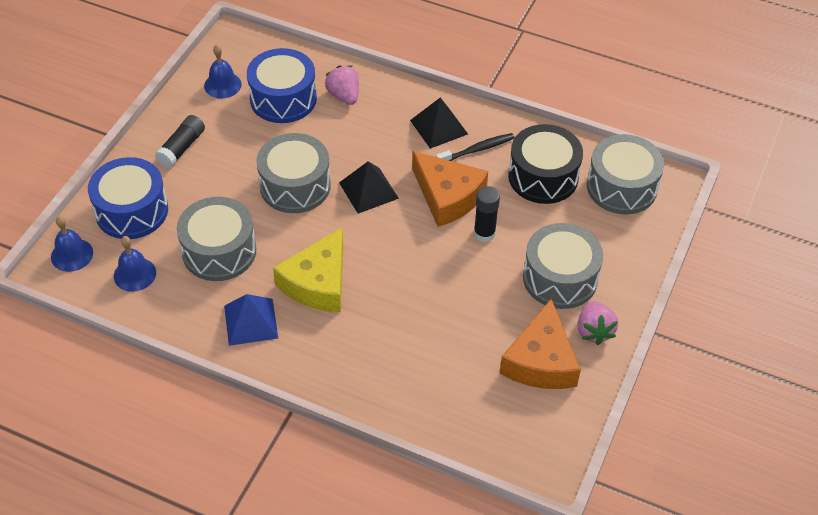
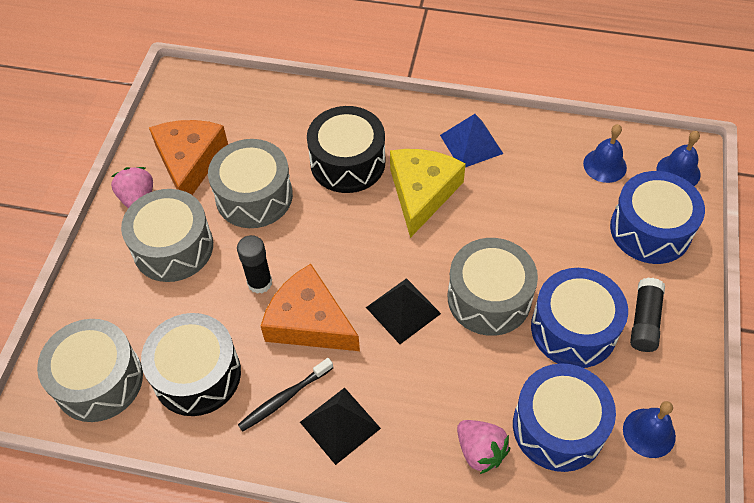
camera: 170 degrees right, 5 degrees up
grey drum [177,197,256,281] -> grey drum moved to [208,139,293,228]
none -> black drum [307,106,385,193]
none -> blue drum [531,268,628,368]

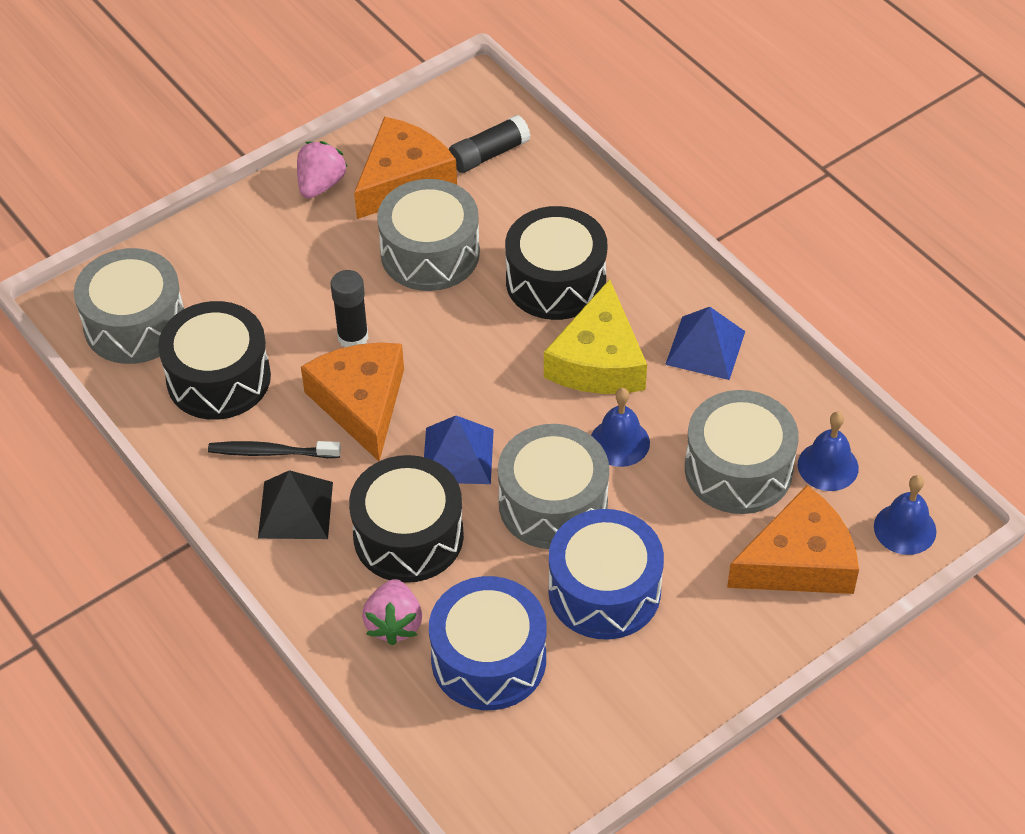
camera: 40 degrees right, 5 degrees down
grey drum [121,189,213,282] -> grey drum moved to [685,390,799,514]
black pyramid [366,278,441,344] -> blue pyramid [424,416,494,484]
yellow cheese [390,149,466,238] -> yellow cheese turned 135 degrees clockwise [544,279,647,394]
blue drum [610,171,705,264] -> orange cheese [727,485,859,594]
blue bell [623,401,676,458] -> blue bell moved to [591,388,650,467]
black glue stick [630,278,665,352] -> black glue stick moved to [449,115,530,173]
none -> black drum [349,455,464,583]

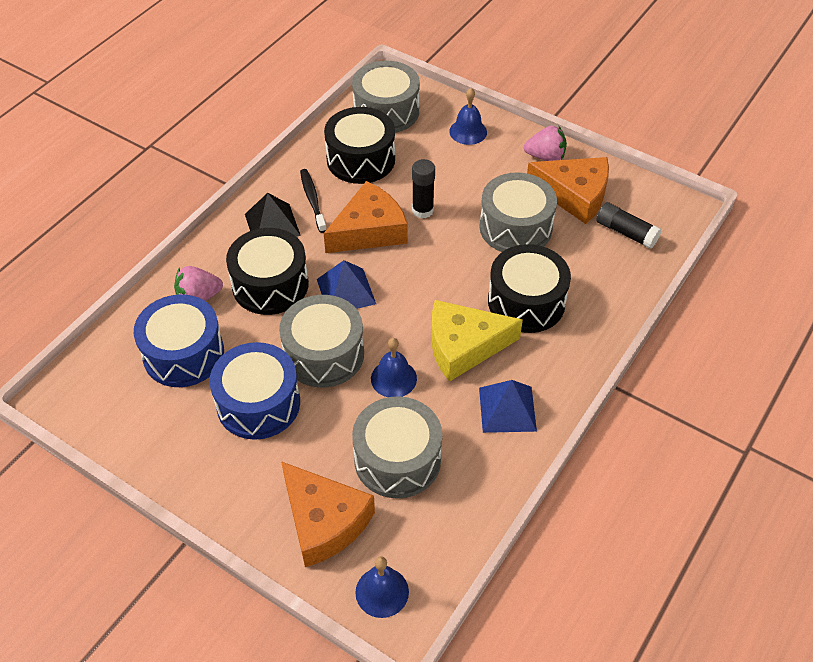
camera: 70 degrees right, 0 degrees up
blue bell [798,412,859,491] -> blue bell moved to [449,88,487,145]

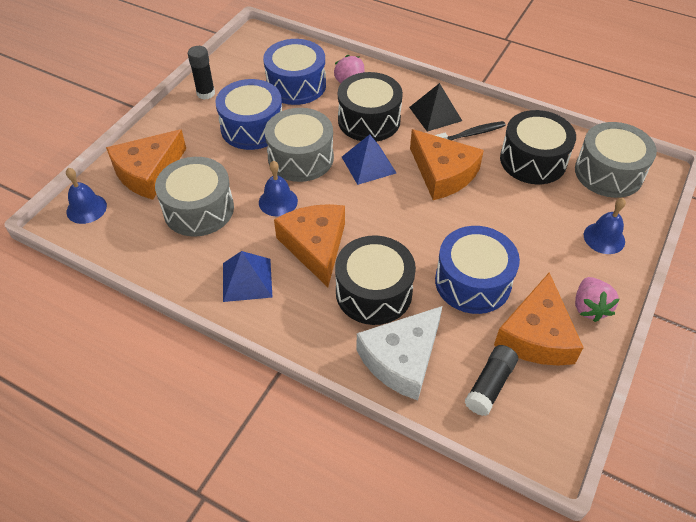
camera: 85 degrees right, 0 degrees up
black glue stick [412,159,435,219] -> black glue stick moved to [188,46,215,100]
yellow cheese [431,300,523,382] -> orange cheese [274,204,345,287]
grey drum [479,172,557,252] -> blue drum [435,226,520,314]
none -> white cheese [356,306,442,400]

